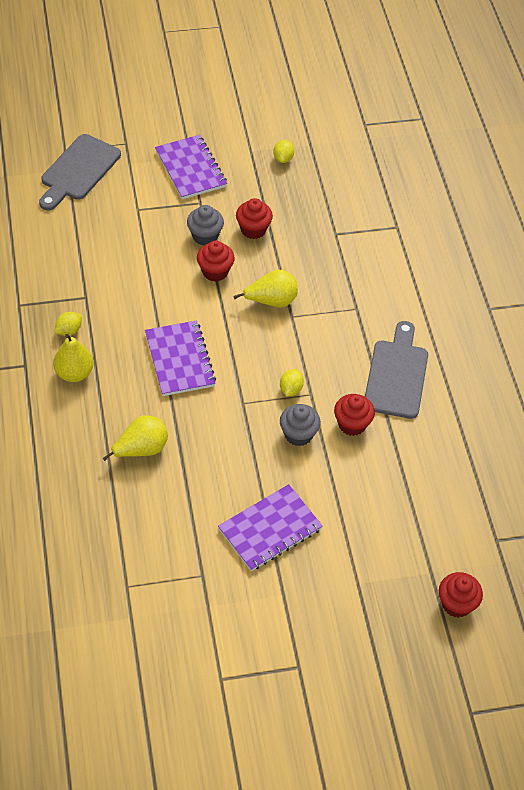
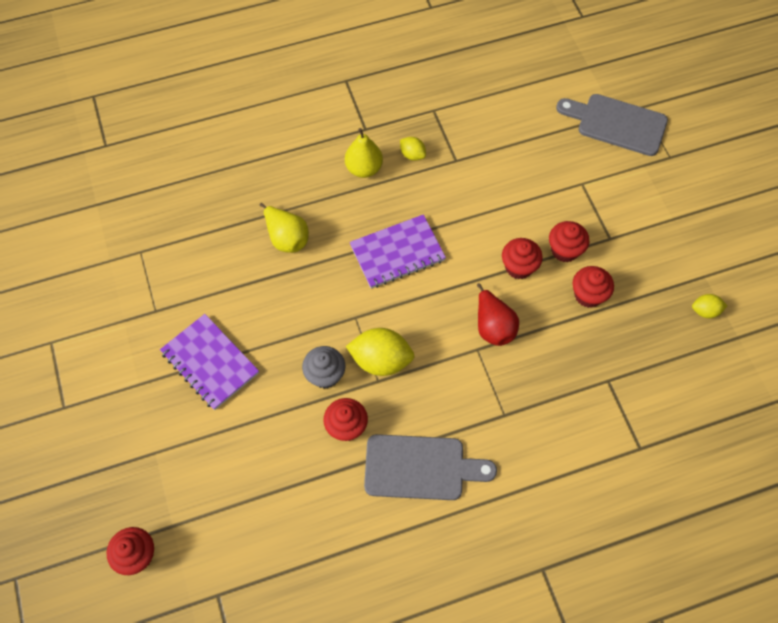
camera: 85 degrees right, 10 degrees up
purple notebook [155,135,227,199] -> none
grey cupcake [187,205,224,245] -> red cupcake [549,221,589,262]
yellow pear [233,269,298,308] -> red pear [477,283,519,346]
yellow lemon [280,369,304,396] -> yellow lemon [346,328,414,376], size x1.89

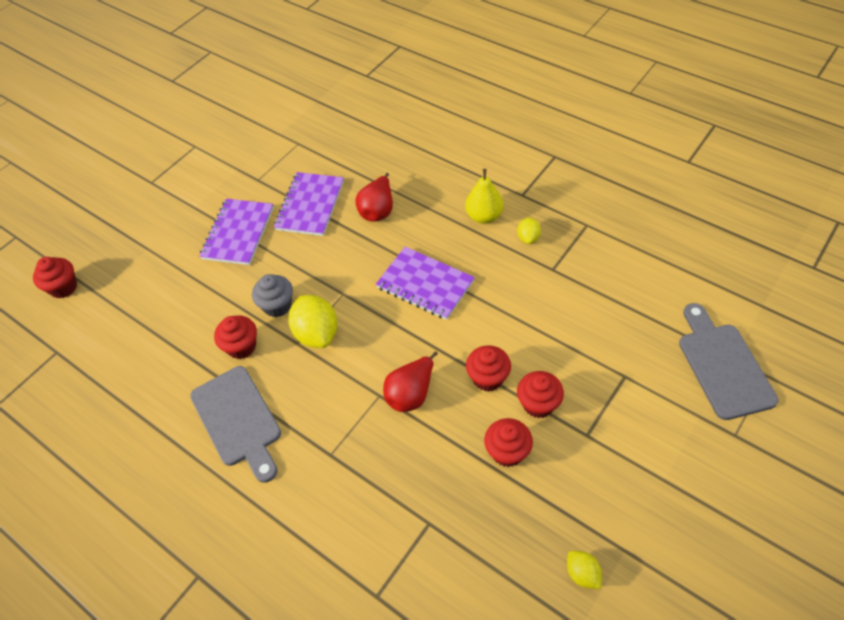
camera: 60 degrees right, 10 degrees down
yellow pear [260,203,309,253] -> red pear [356,173,393,222]
none -> purple notebook [274,172,344,236]

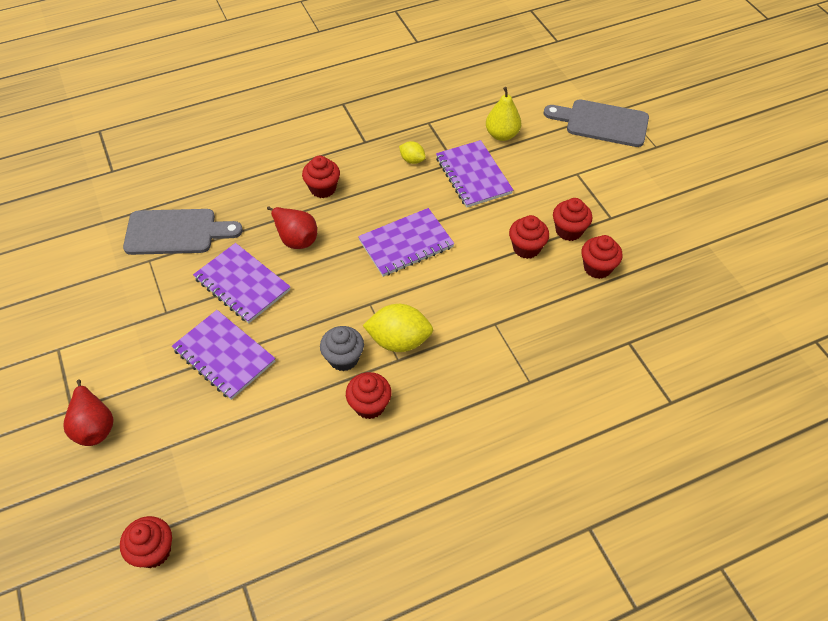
camera: 65 degrees left, 0 degrees up
grey cutting board [190,366,281,483] -> grey cutting board moved to [123,209,243,255]
red pear [383,351,438,412] -> red pear moved to [63,380,113,446]
yellow pear [465,169,503,224] -> yellow pear moved to [486,87,521,141]
yellow lemon [567,551,602,589] -> none
none -> red cupcake [302,156,340,198]
none -> purple notebook [436,140,513,207]

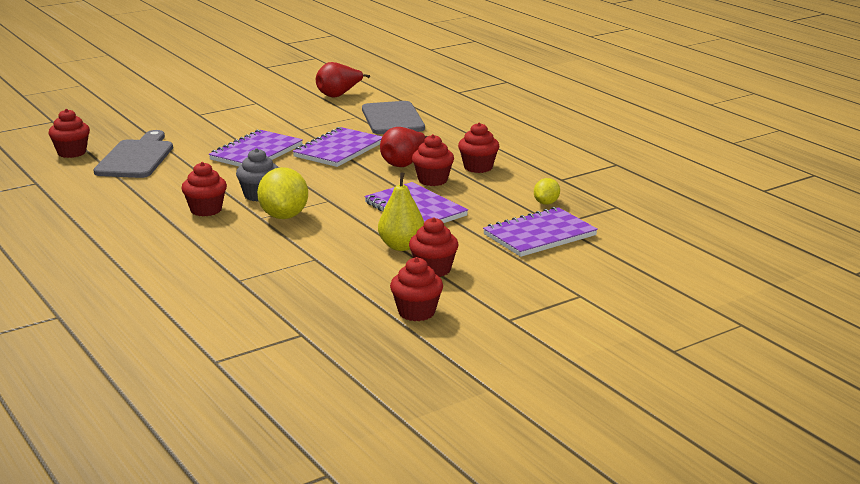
camera: 80 degrees right, 30 degrees down
red pear [63,380,113,446] -> red pear moved to [316,62,370,98]
yellow pear [486,87,521,141] -> yellow pear moved to [378,172,424,251]
grey cutting board [544,99,649,147] -> grey cutting board moved to [94,130,173,178]
red cupcake [553,198,592,241] -> red cupcake moved to [412,134,454,186]

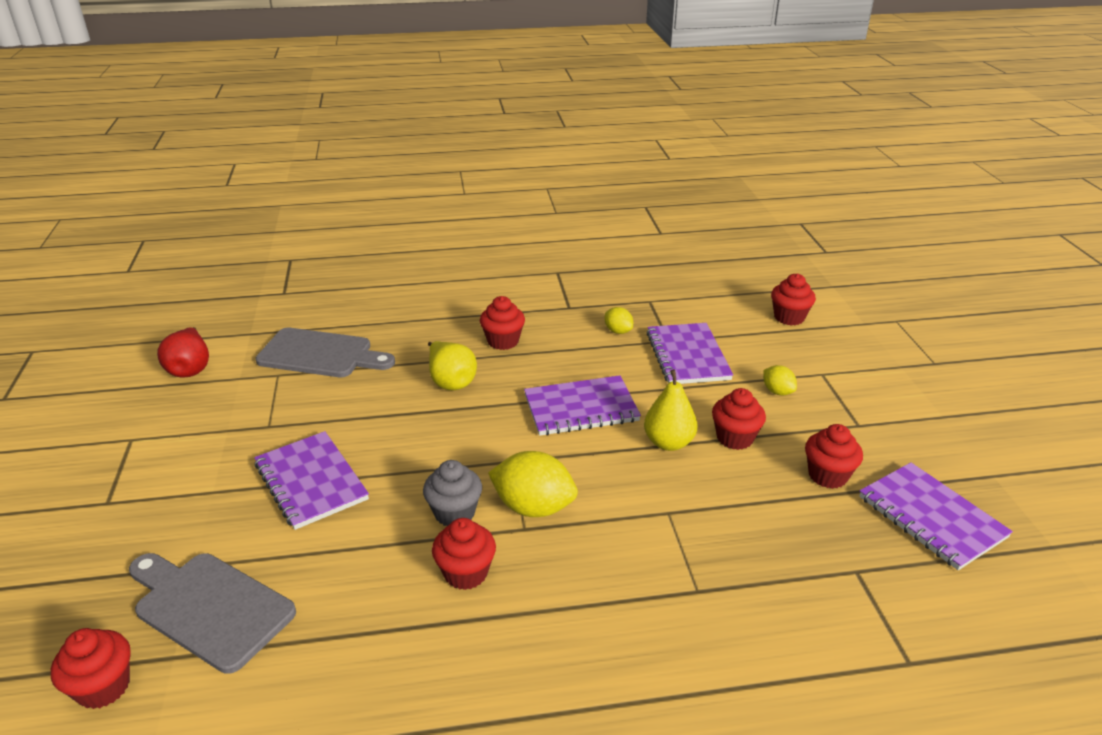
camera: 65 degrees left, 10 degrees up
purple notebook [293,127,383,167] -> purple notebook moved to [859,462,1013,570]
red pear [380,127,428,167] -> yellow pear [428,341,477,390]
red cupcake [412,134,454,186] -> red cupcake moved to [771,273,816,326]
none -> yellow lemon [763,365,797,395]

